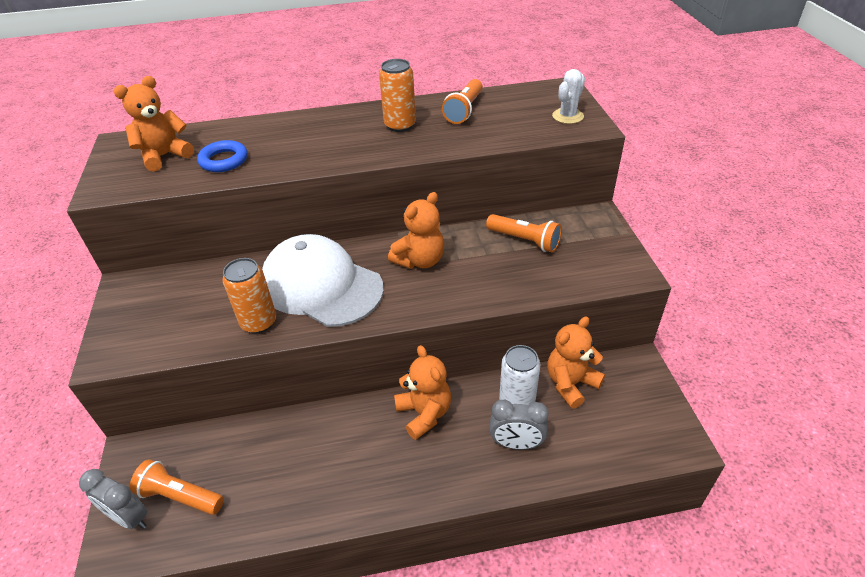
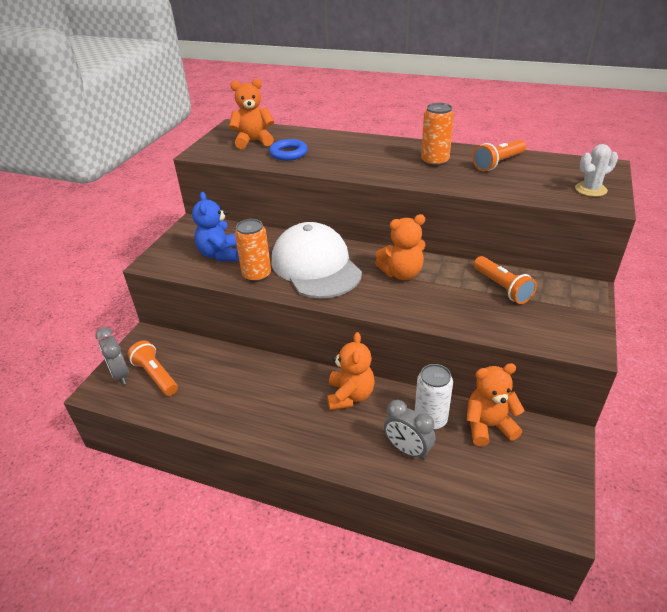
camera: 30 degrees right, 5 degrees down
none -> blue teddy bear [192,192,239,261]

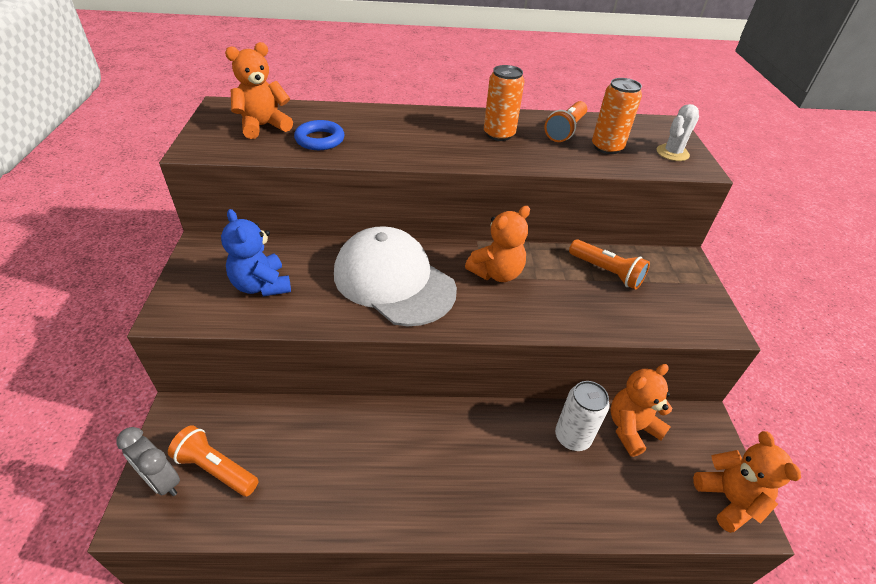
camera: 25 degrees left, 5 degrees up
orange can [235,219,271,282] -> orange can moved to [592,78,642,154]
orange teddy bear [327,332,375,410] -> orange teddy bear moved to [693,431,801,533]
grey clock [384,400,435,460] -> none

